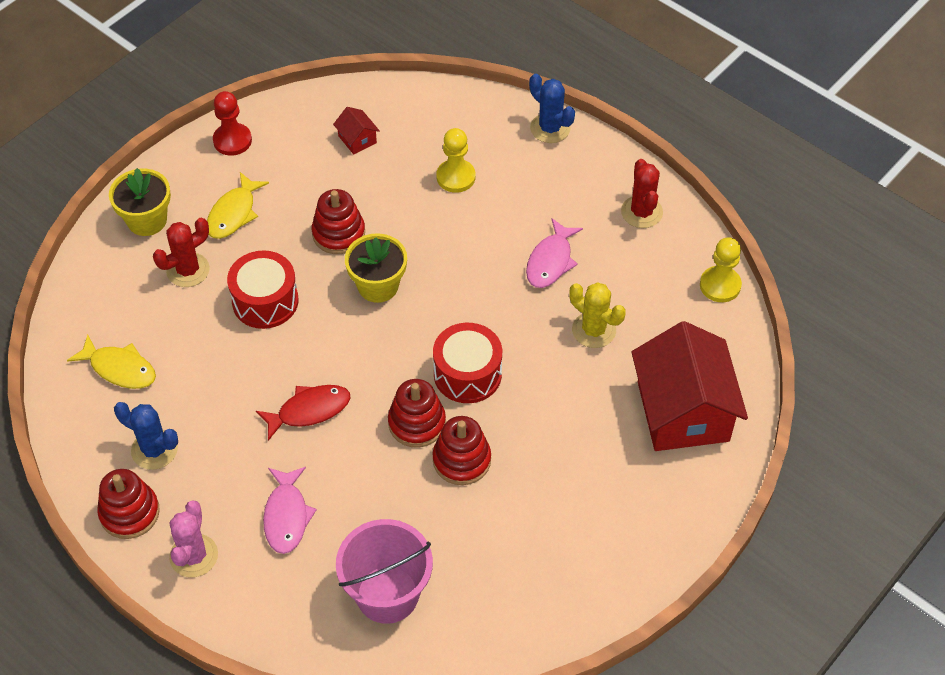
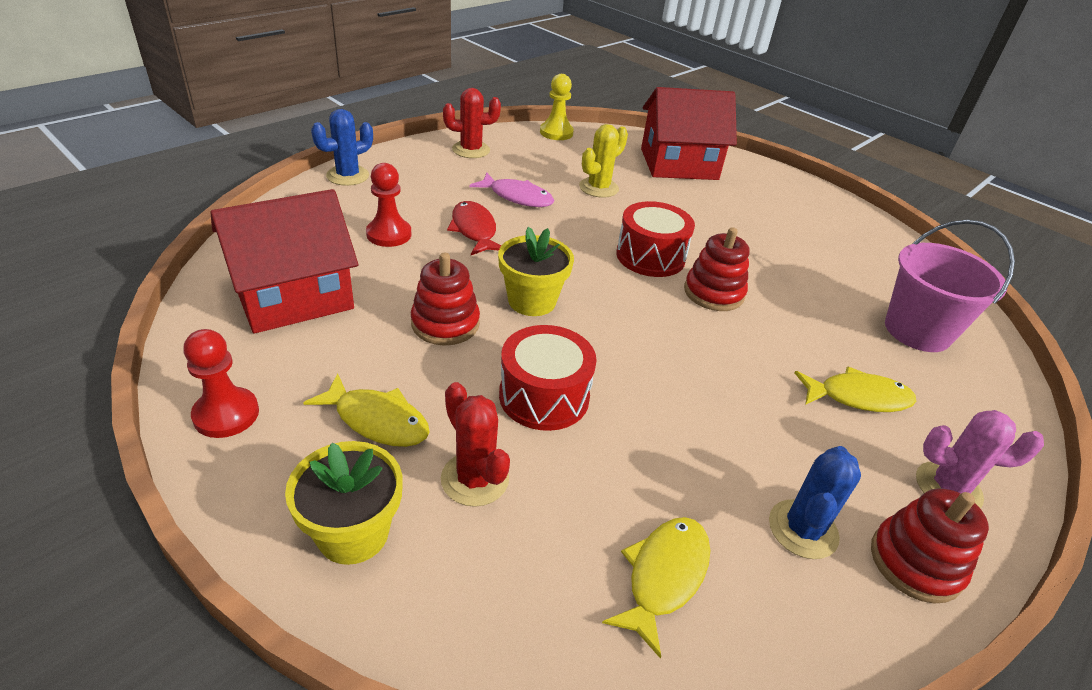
camera: 90 degrees left, 15 degrees down
red fish [256,385,350,441] -> red fish moved to [447,201,502,255]
pink fish [263,467,317,554] -> yellow fish [795,366,916,412]
red house [333,107,380,154] -> red house [210,189,358,333], size x2.48
red stacking toy [432,416,491,485] -> none
yellow pawn [436,128,475,193] -> red pawn [366,163,411,247]

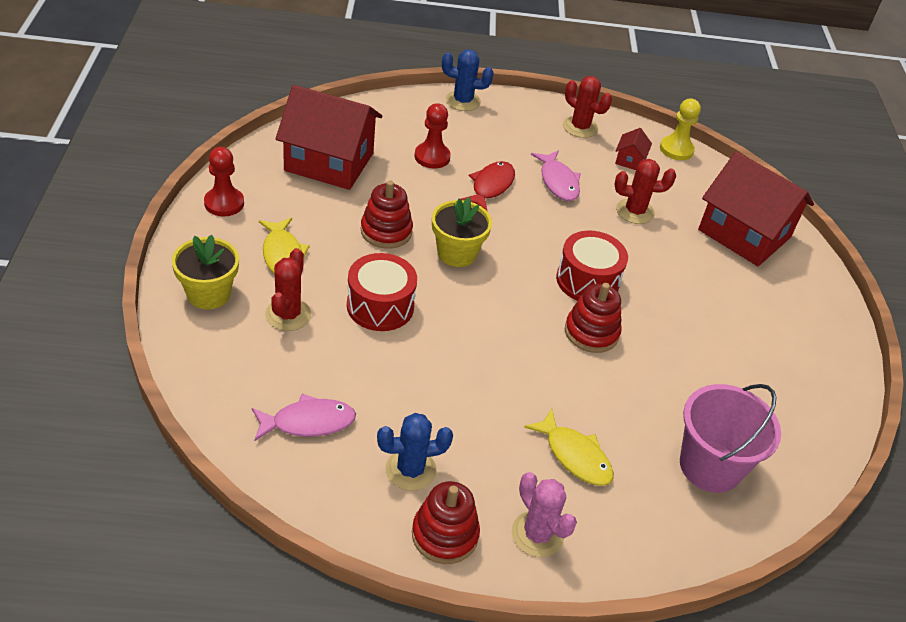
camera: 45 degrees right, 5 degrees up
yellow cactus [579,124,628,198] -> red cactus [614,159,676,224]
yellow fish [602,517,710,659] -> pink fish [252,394,356,442]
none -> red house [615,128,652,170]

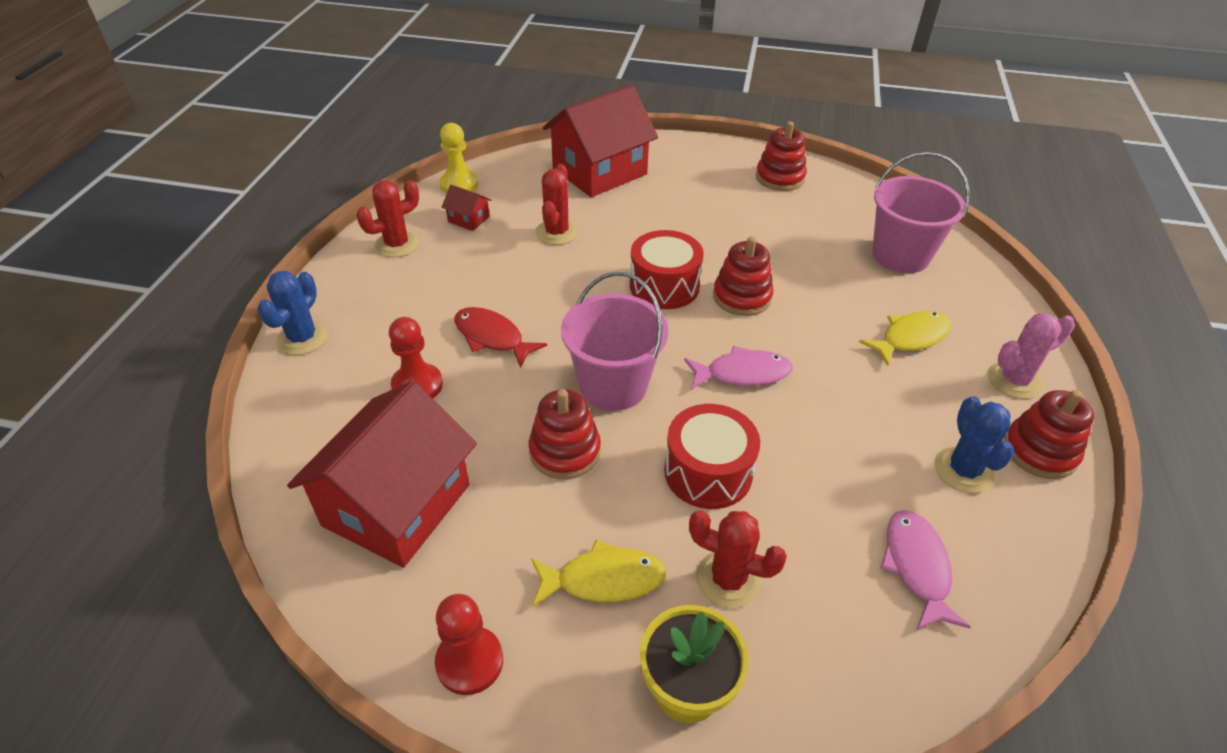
camera: 75 degrees left, 0 degrees up
yellow flower pot [432,197,492,267] -> pink bucket [561,272,668,411]
pink fish [531,150,581,201] -> pink fish moved to [684,346,793,389]
none -> red stacking toy [756,121,807,191]

